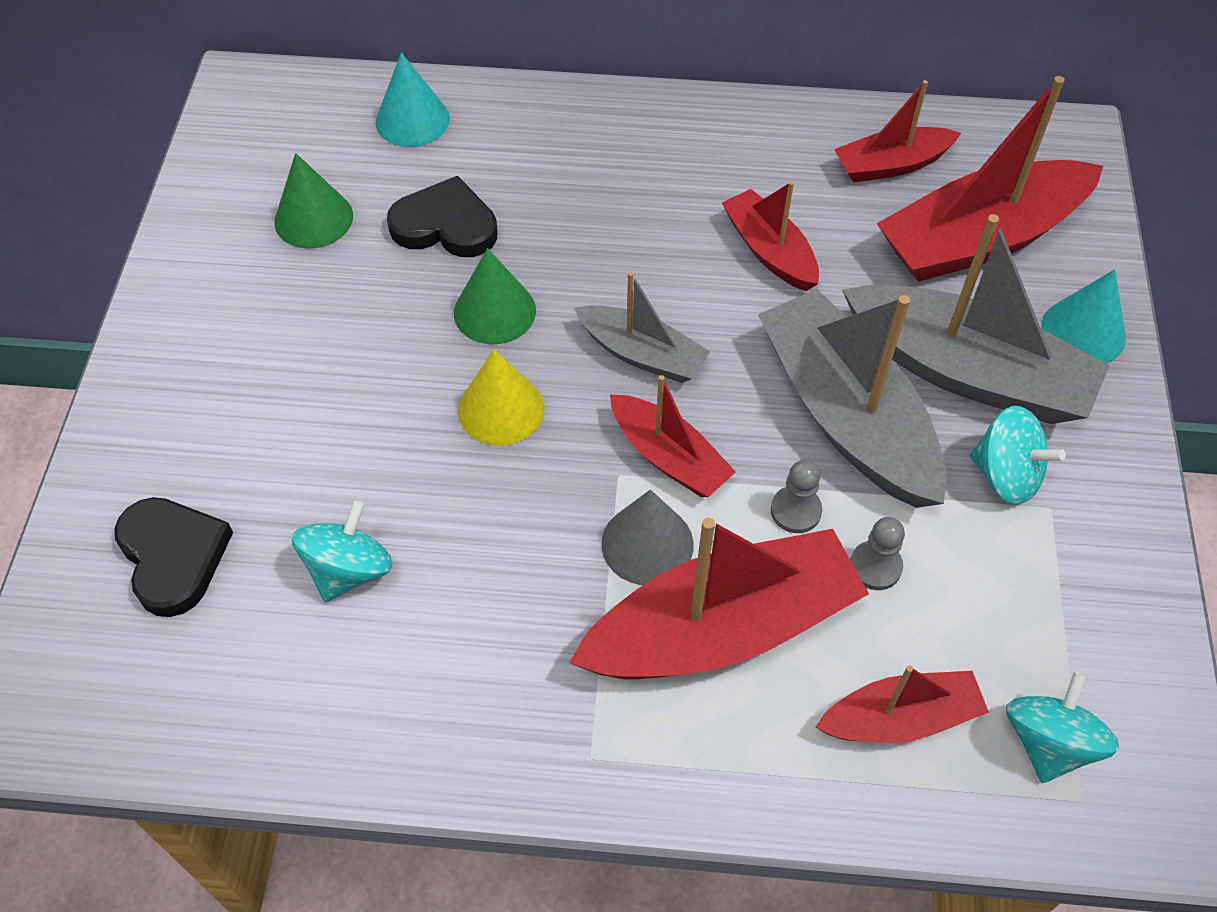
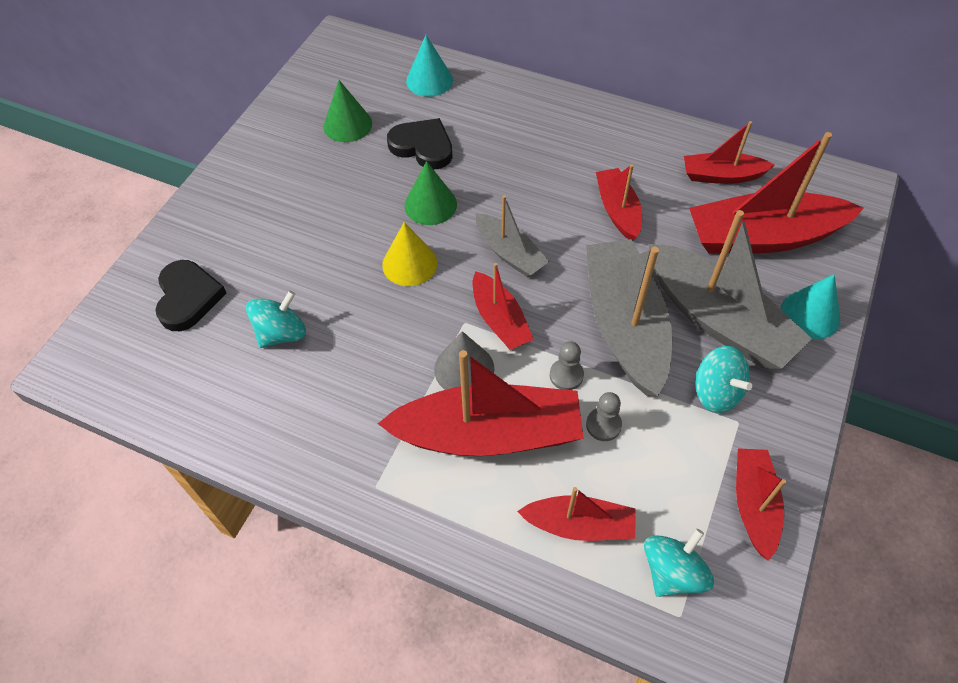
camera: 20 degrees right, 0 degrees up
none -> red boat [736,449,786,561]

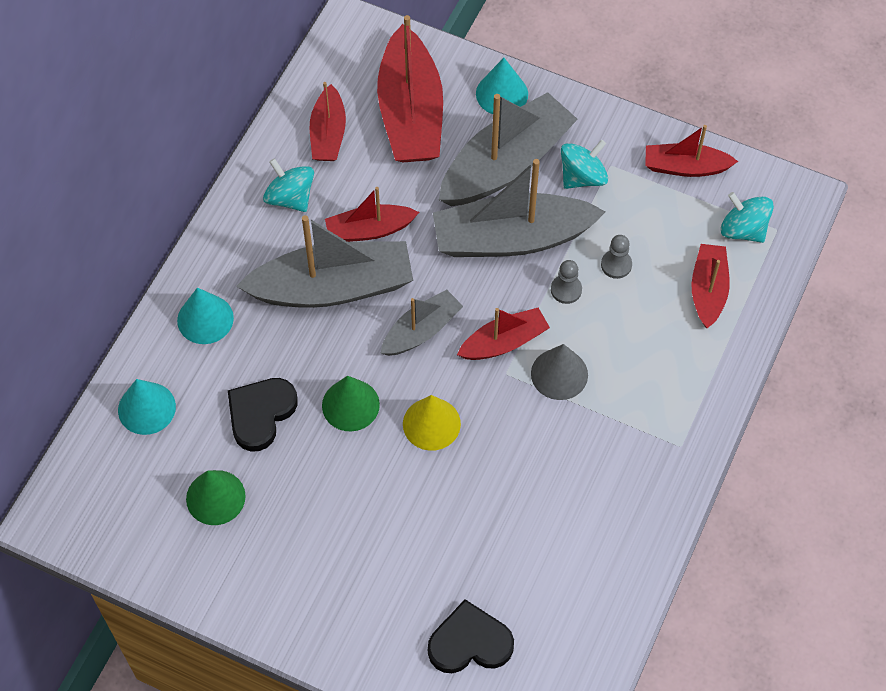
camera: 90 degrees left, 5 degrees up
turquoise spinning top [246,290,306,348] -> turquoise spinning top moved to [263,158,314,212]
red boat [378,350,584,456] -> none
none -> turquoise cone [177,288,234,344]
none -> grey boat [236,215,413,308]

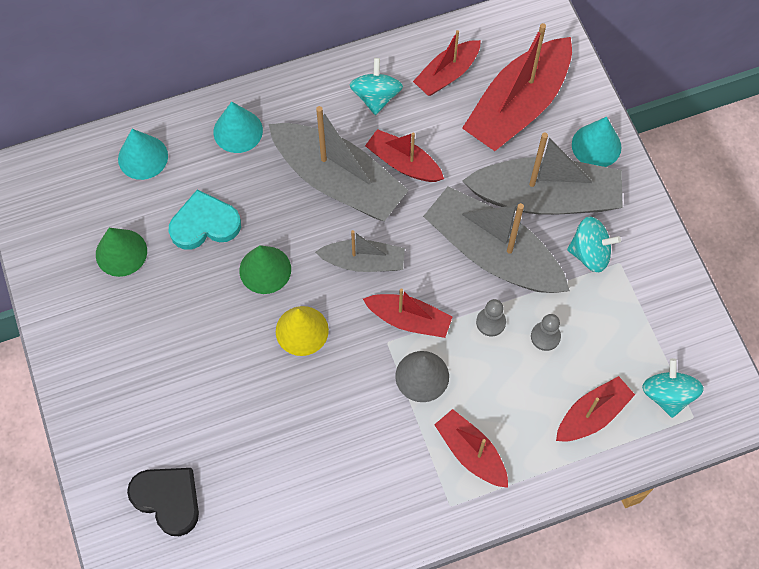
camera: 45 degrees right, 5 degrees up
black heart [228,378,298,451] -> turquoise heart [169,190,241,250]
red boat [645,125,738,177] -> red boat moved to [434,409,508,488]

